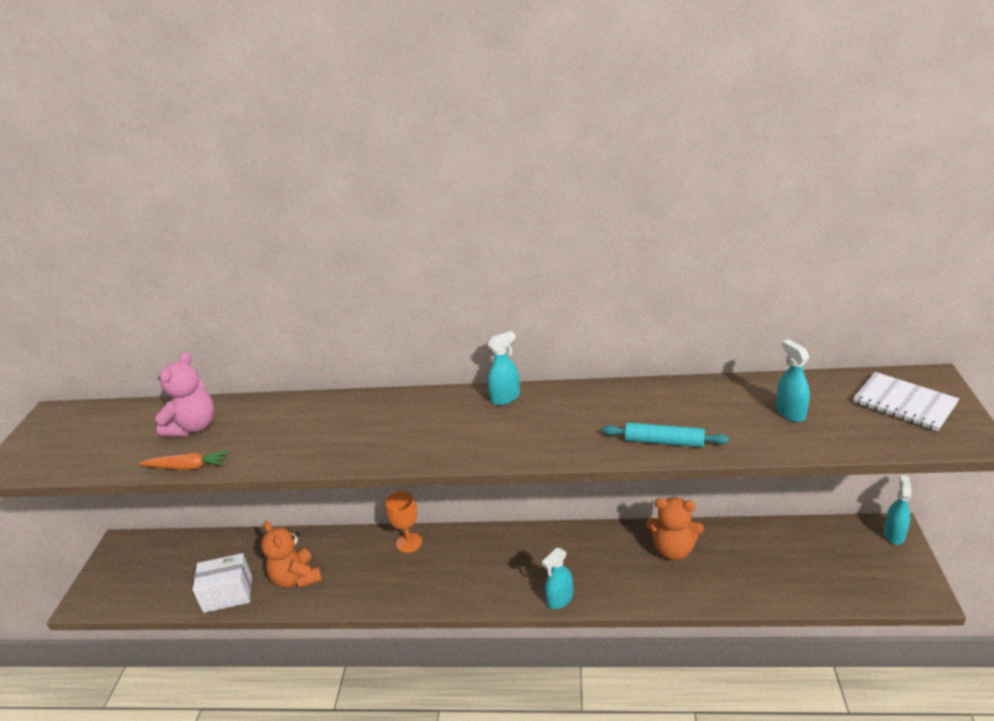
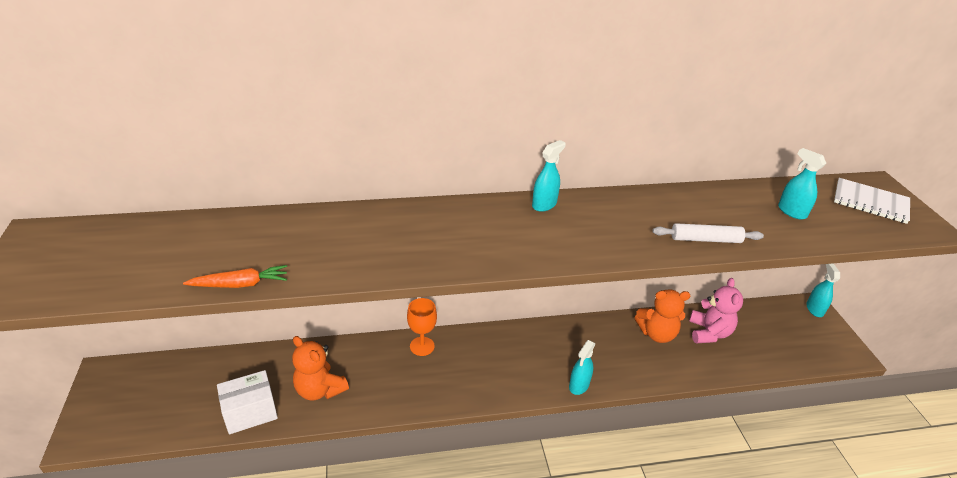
camera: 20 degrees left, 5 degrees up
pink teddy bear [155,352,214,436] -> pink teddy bear moved to [689,278,743,343]
turquoise rolling pin [602,423,729,447] -> white rolling pin [652,223,764,243]

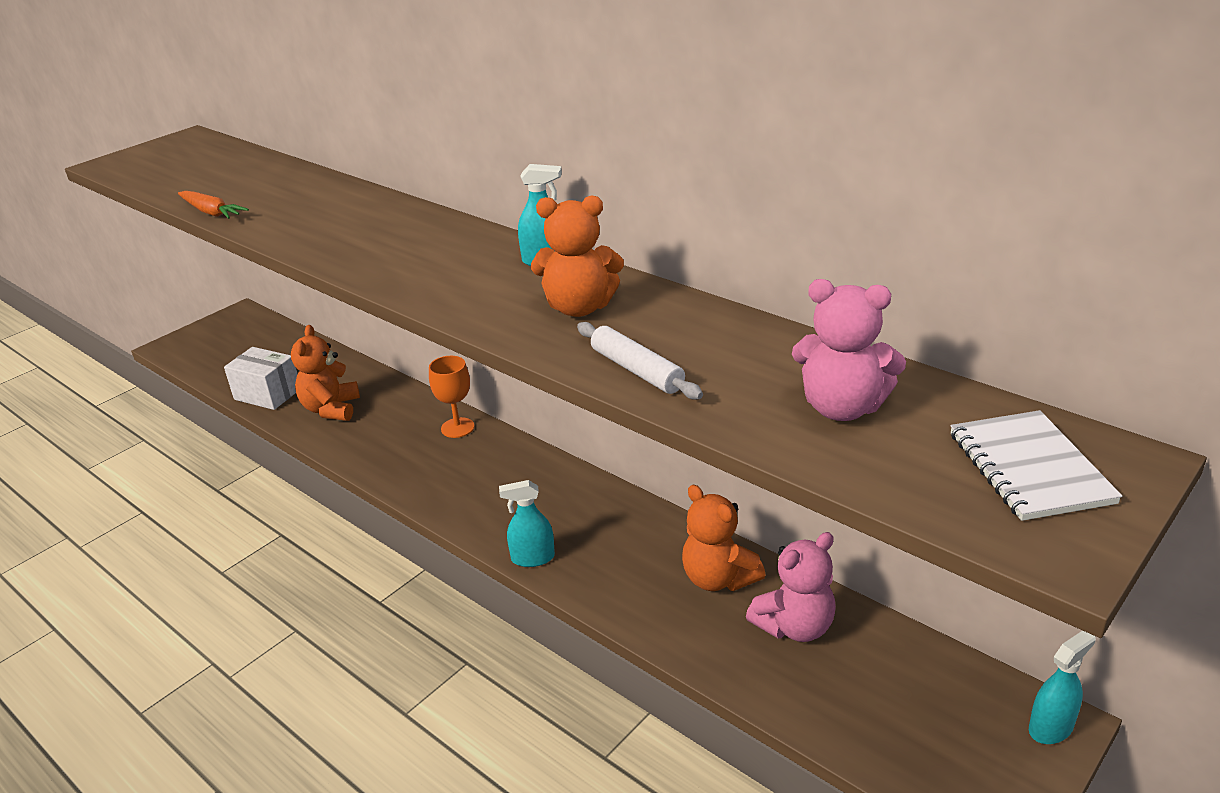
camera: 55 degrees right, 5 degrees down
turquoise spray bottle [778,148,826,220] -> pink teddy bear [792,279,906,421]
none -> orange teddy bear [531,195,624,317]

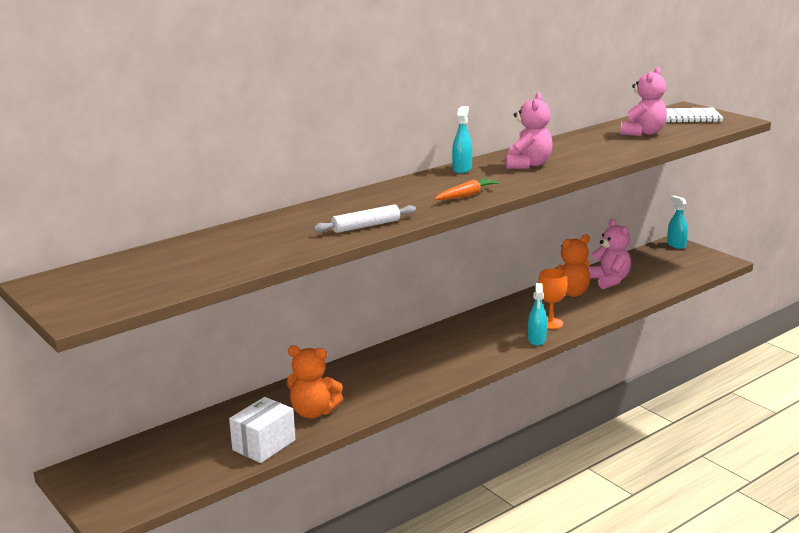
camera: 80 degrees left, 10 degrees down
orange carrot [178,191,249,219] -> orange carrot moved to [434,178,499,200]
orange goblet [429,356,475,438] -> orange goblet moved to [538,269,567,329]
orange teddy bear [531,195,624,317] -> pink teddy bear [505,93,553,169]
white rolling pin [577,322,703,400] -> white rolling pin moved to [314,204,416,233]

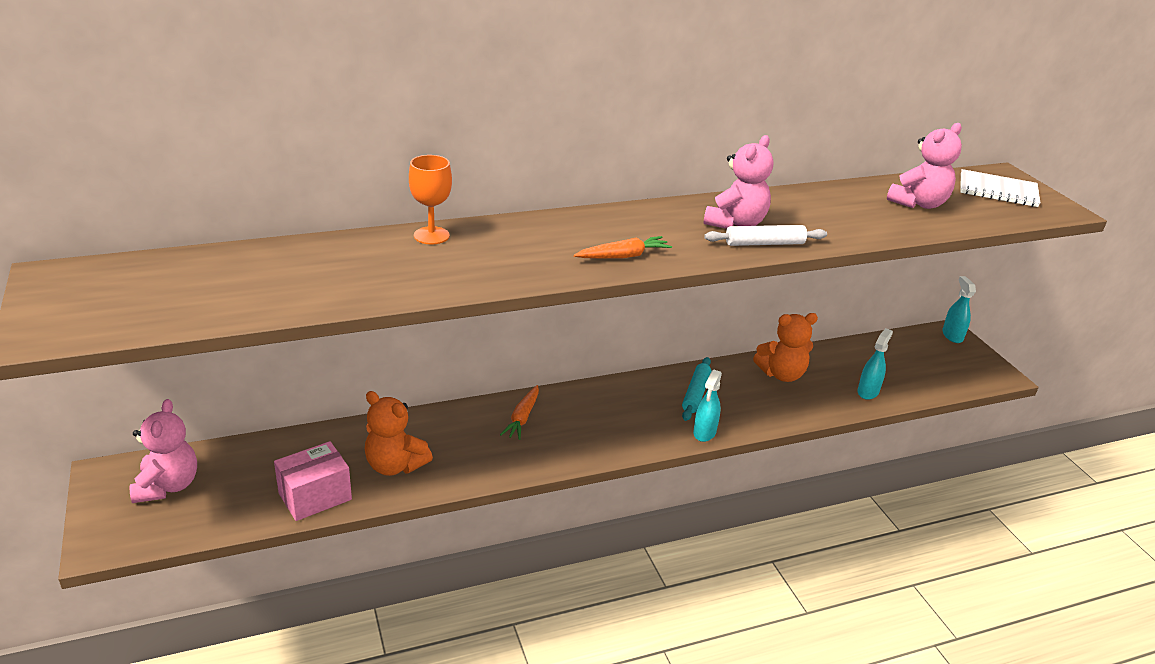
camera: 15 degrees right, 10 degrees up
white box [229,397,296,463] -> pink box [274,441,352,521]
white rolling pin [314,204,416,233] -> white rolling pin moved to [704,225,827,246]
turquoise spray bottle [452,106,472,173] -> turquoise spray bottle moved to [857,328,893,400]
orange goblet [538,269,567,329] -> orange goblet moved to [409,155,452,244]
pink teddy bear [588,219,631,289] -> pink teddy bear moved to [129,399,197,503]
none -> orange carrot [500,385,539,440]
none -> turquoise rolling pin [682,357,711,421]

